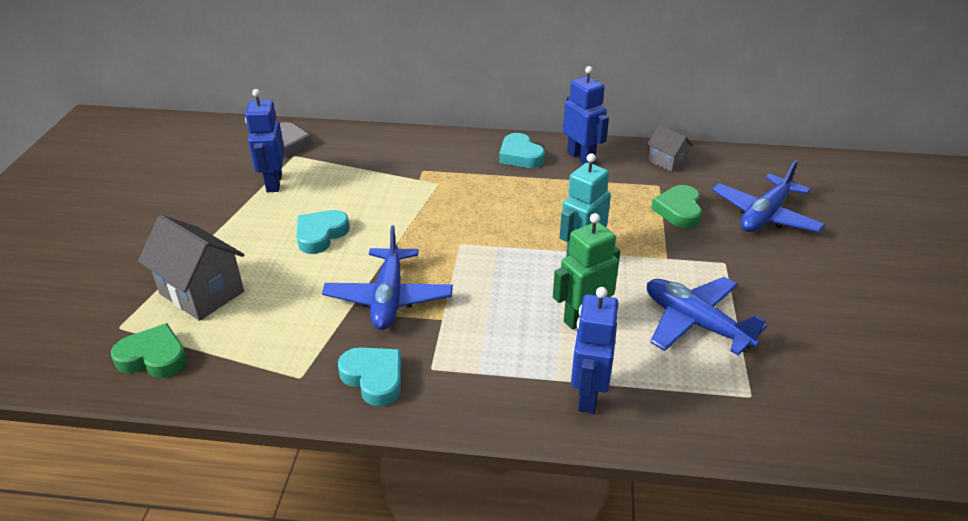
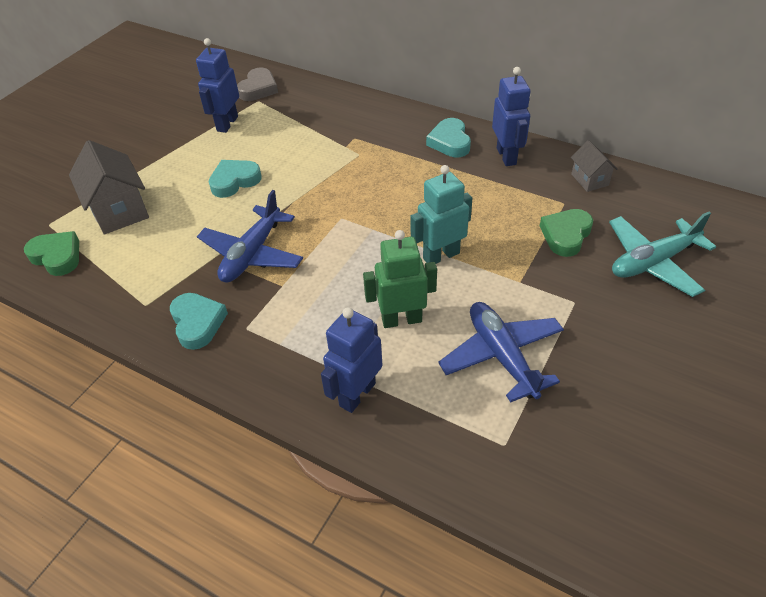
camera: 25 degrees right, 10 degrees up
blue plane [712,160,825,232] -> turquoise plane [609,212,716,297]

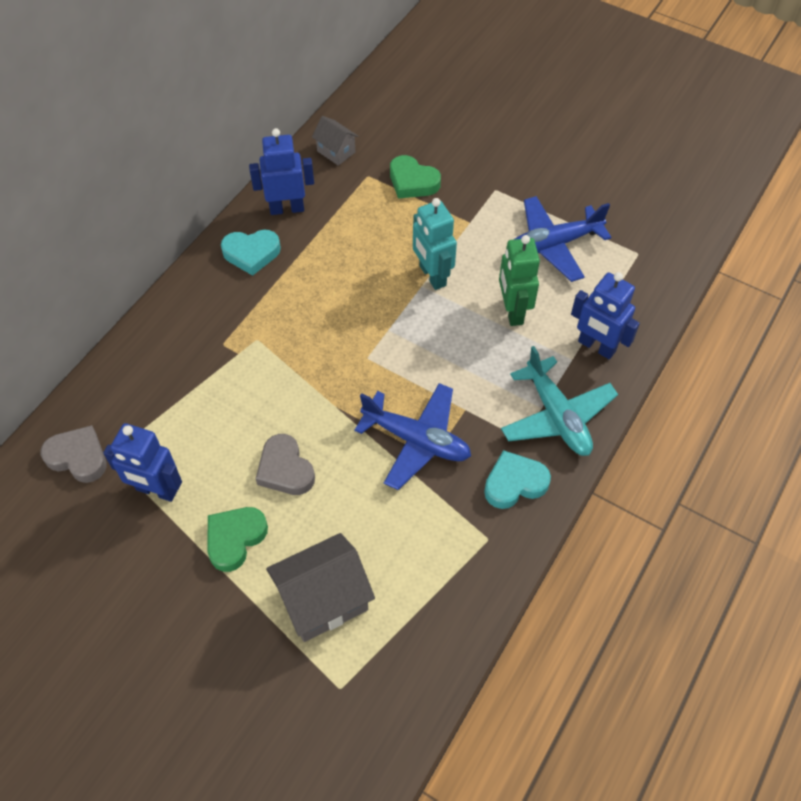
camera: 90 degrees left, 10 degrees up
green heart [24,231,79,276] -> green heart moved to [207,507,268,572]
turquoise heart [209,160,262,198] -> grey heart [256,434,315,495]
grey house [571,140,618,192] -> grey house turned 60 degrees clockwise [312,116,358,166]
turquoise plane [609,212,716,297] -> turquoise plane moved to [501,346,618,456]

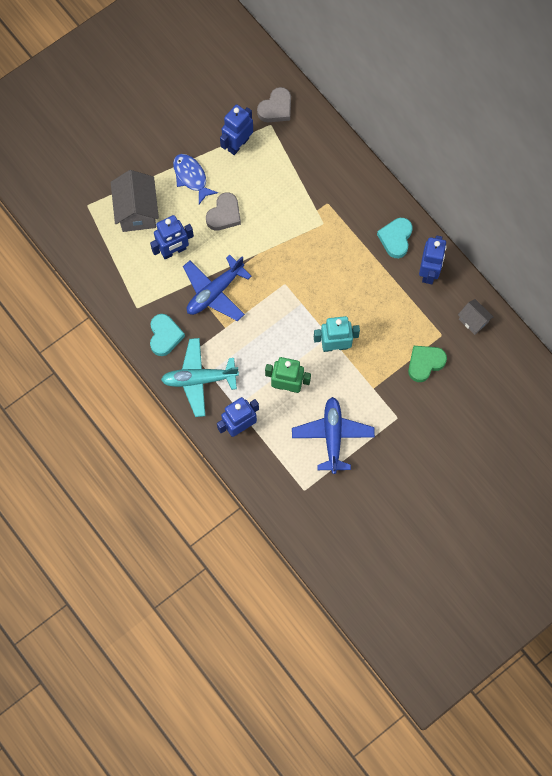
camera: 110 degrees right, 15 degrees up
green heart [207,507,268,572] -> blue fish [173,154,218,204]
grey heart [256,434,315,495] -> grey heart turned 135 degrees clockwise [206,192,241,231]
grey house [312,116,358,166] -> grey house turned 75 degrees clockwise [458,299,493,335]
none -> blue robot [150,215,194,259]

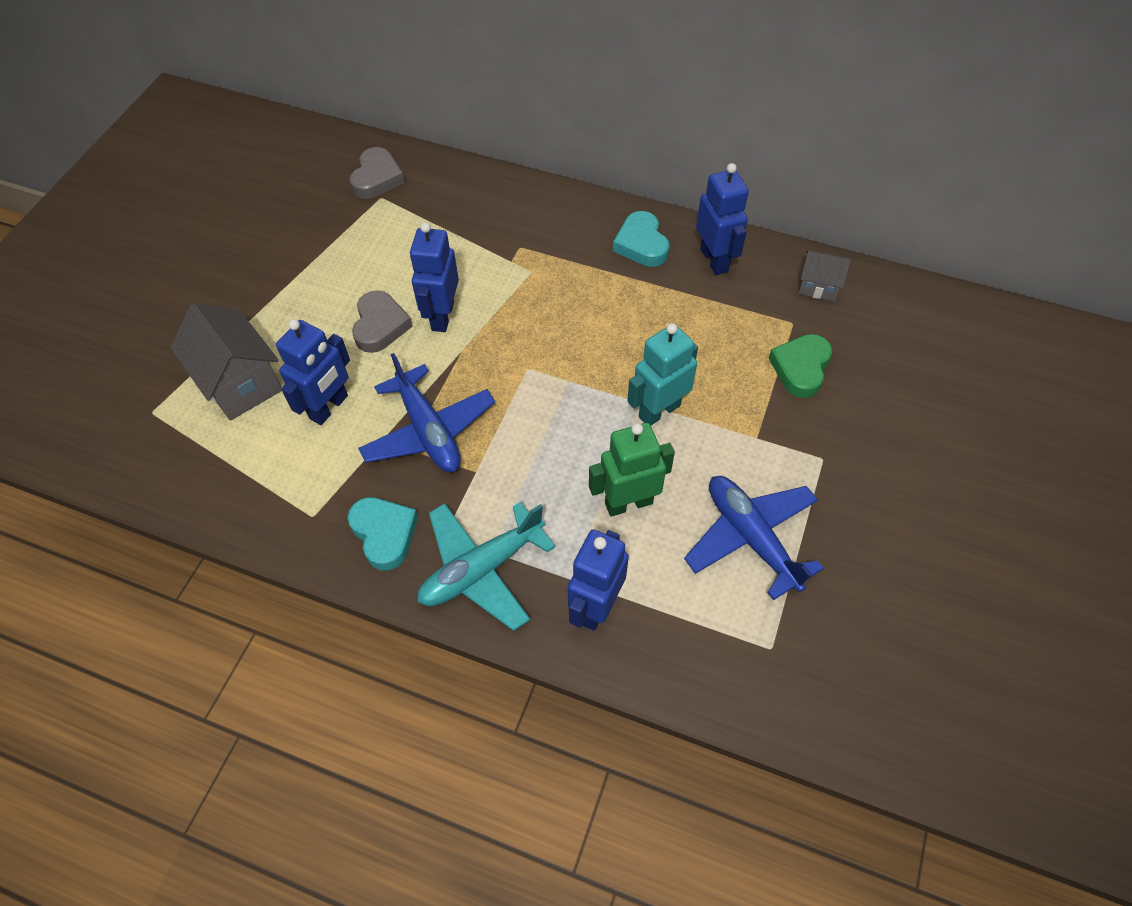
camera: 30 degrees left, 15 degrees down
blue fish [173,154,218,204] -> none
blue plane [183,255,252,321] -> blue plane turned 45 degrees counterclockwise [358,353,495,472]
blue robot [220,104,253,155] -> blue robot moved to [410,222,459,332]

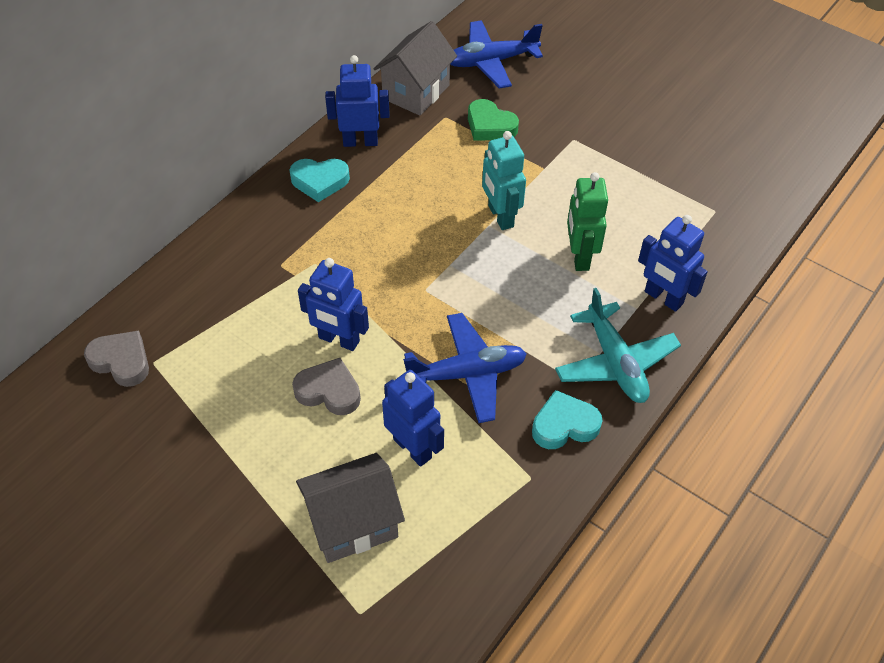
camera: 75 degrees left, 5 degrees down
blue plane [684,476,824,600] -> blue plane moved to [450,20,543,89]
grey house [798,251,851,302] -> grey house [374,21,457,116], size x1.80

